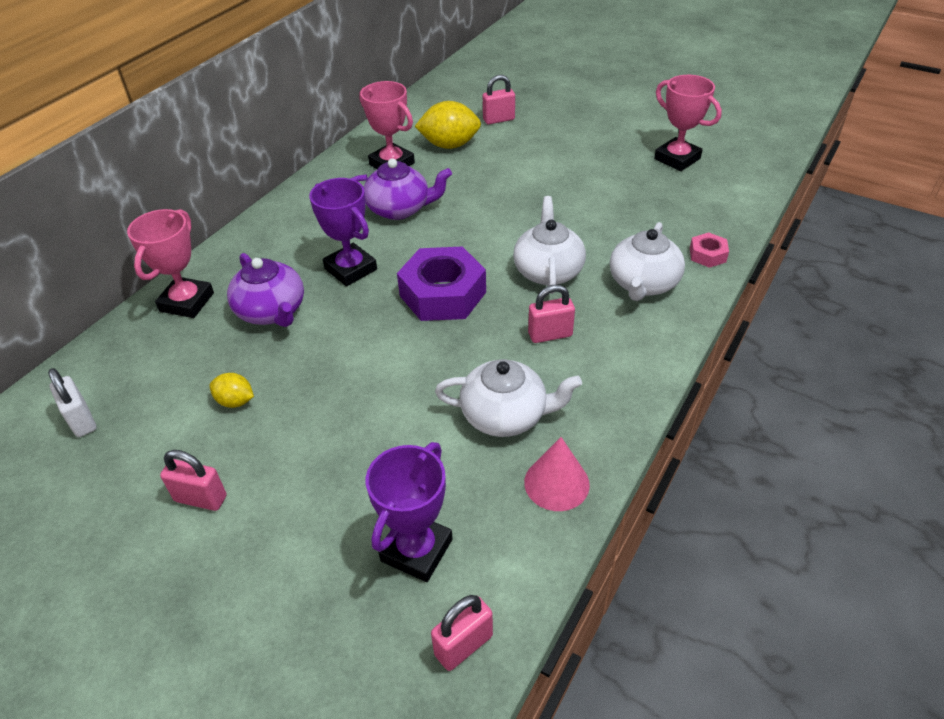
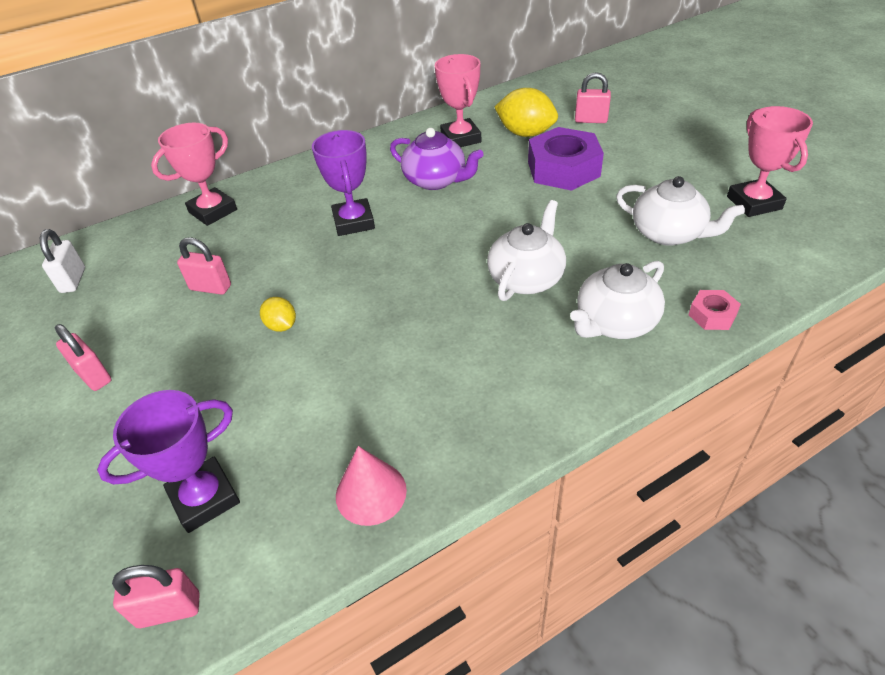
camera: 30 degrees right, 0 degrees up
yellow lemon [210,373,254,408] -> yellow lemon moved to [260,297,296,332]
purple teapot [227,253,304,327] -> none
purple nut [397,246,486,321] -> purple nut moved to [528,127,604,191]
white teapot [435,359,582,437] -> white teapot moved to [616,176,745,246]
pink padlock [528,285,575,343] -> pink padlock moved to [177,237,231,295]

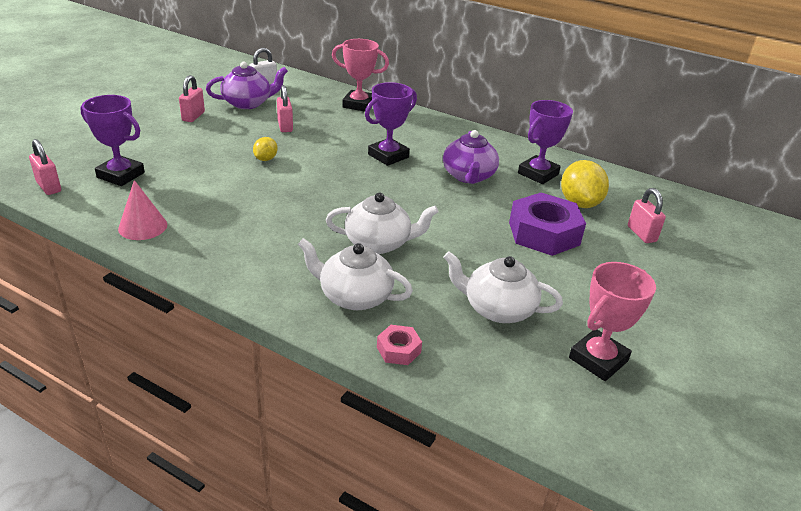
camera: 55 degrees right, 10 degrees down
pink trophy [435,54,481,147] -> purple trophy [518,100,573,184]
white teapot [616,176,745,246] -> white teapot turned 105 degrees clockwise [444,251,563,323]
none -> purple teapot [206,62,288,109]

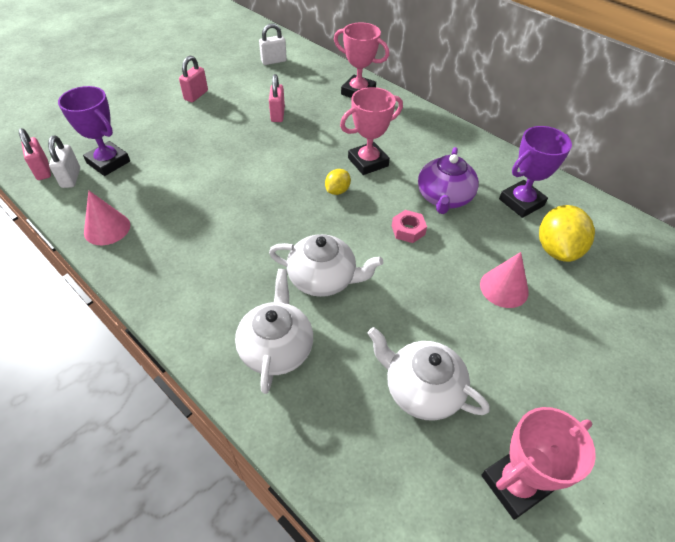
camera: 15 degrees right, 15 degrees up
purple teapot [206,62,288,109] -> none
yellow lemon [253,137,278,161] -> yellow lemon moved to [325,169,351,195]
white teapot [298,238,413,310] -> white teapot turned 60 degrees clockwise [235,269,313,394]
purple trophy [365,82,417,166] -> pink trophy [340,87,403,175]
pink nut [377,325,422,365] -> pink nut moved to [392,210,427,243]
purple nut [509,193,586,256] -> pink cone [480,252,529,308]
pink padlock [628,188,666,243] -> none
none -> white padlock [48,135,80,188]

